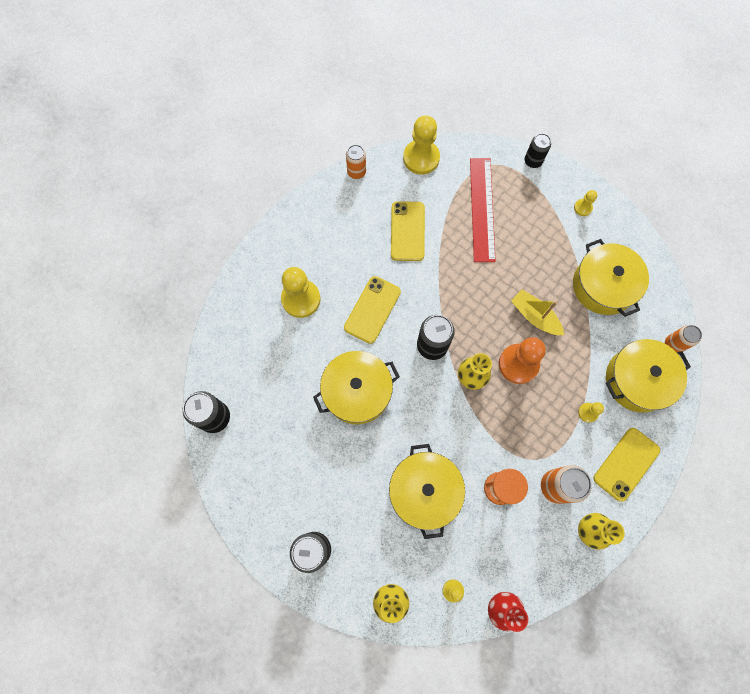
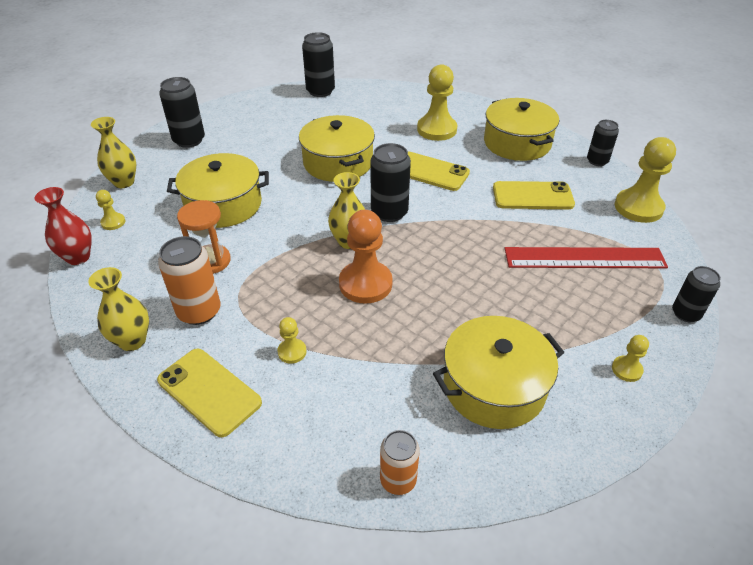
camera: 90 degrees right, 30 degrees down
orange can [346,145,366,179] -> black can [587,120,619,166]
yellow boat [511,289,564,335] -> none
yellow pot [606,339,691,413] -> yellow pot moved to [484,98,559,161]

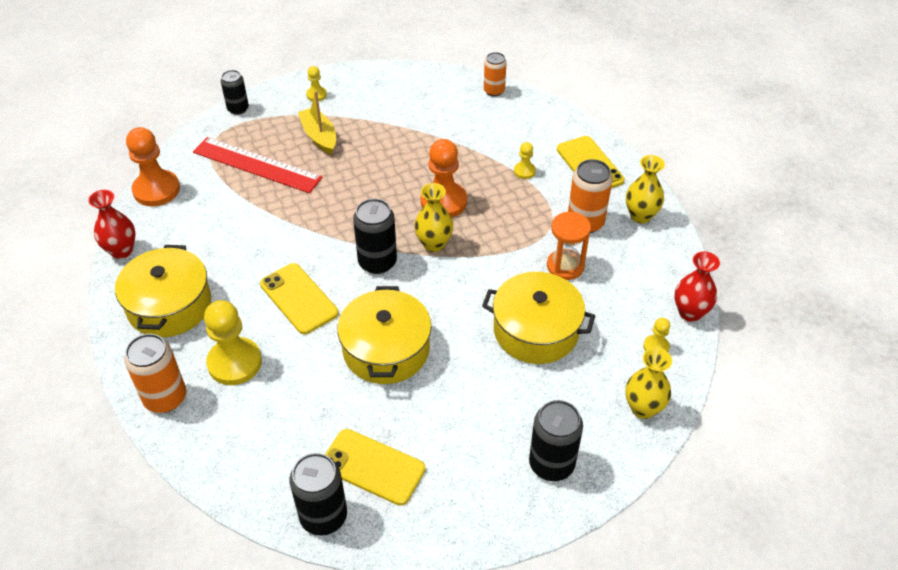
camera: 155 degrees left, 5 degrees up
yellow pot [433,316,565,429] -> none
yellow phone [493,181,575,209] -> yellow phone moved to [325,429,425,505]
black can [587,120,619,166] -> red vase [88,190,136,259]
yellow pawn [615,137,676,223] -> orange pawn [126,127,180,206]
none -> orange can [124,334,186,413]
none -> yellow boat [298,91,336,155]

